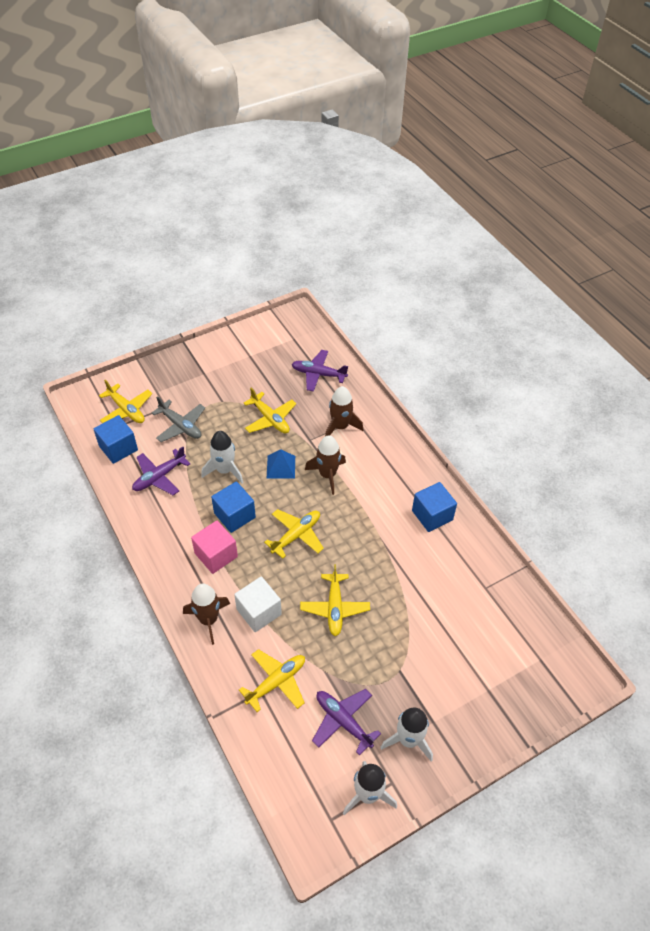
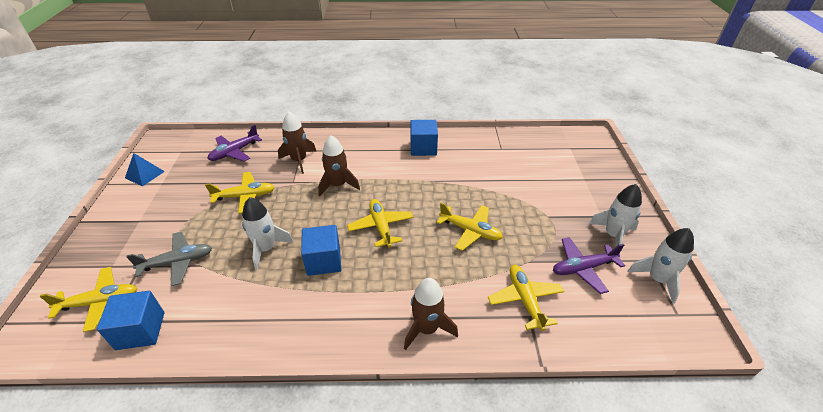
camera: 60 degrees left, 10 degrees down
purple plane [132,447,190,495] -> none
pink cube [191,521,238,574] -> none
white cube [234,577,282,632] -> none
blue pyramid [267,449,295,478] -> blue pyramid moved to [125,153,165,186]

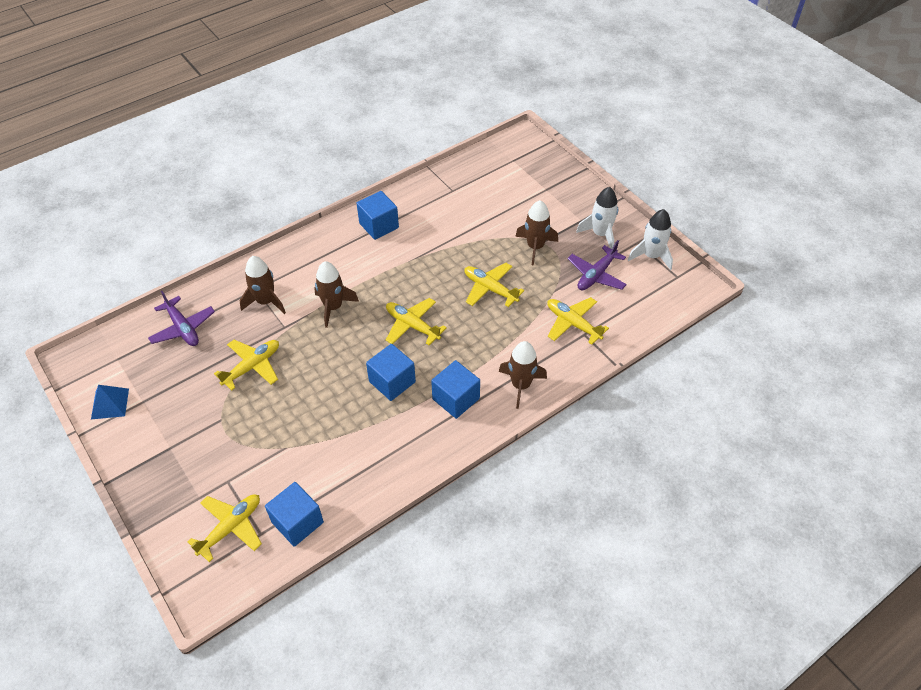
camera: 35 degrees left, 10 degrees up
grey plane [126,232,212,286] -> none
purple plane [208,125,262,161] -> purple plane turned 45 degrees counterclockwise [148,291,215,346]
white rocket [242,197,293,270] -> none
yellow plane [436,203,503,251] -> yellow plane turned 135 degrees counterclockwise [465,263,524,307]
none -> blue cube [431,360,480,419]
none -> brown rocket [515,200,558,265]

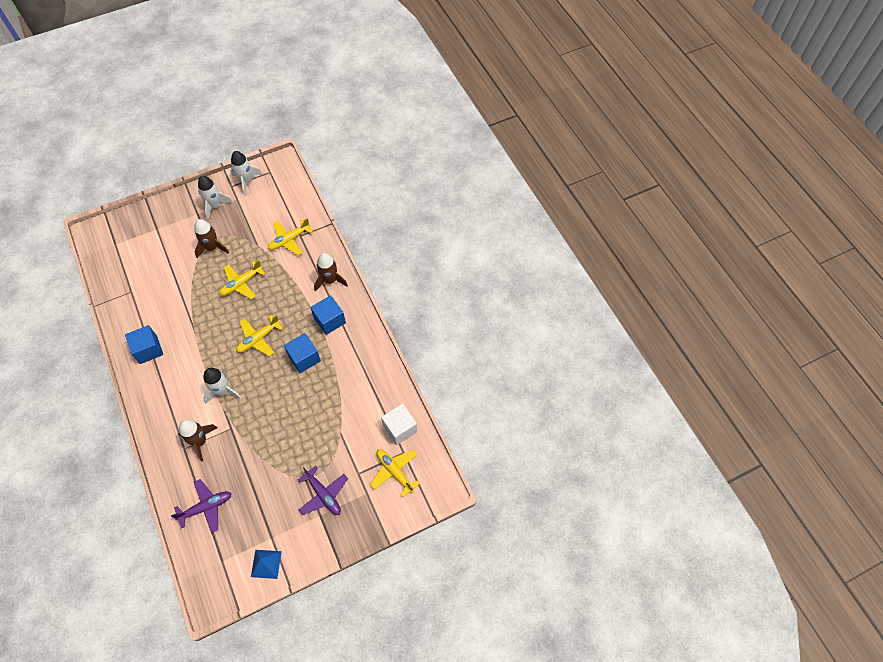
camera: 80 degrees left, 10 degrees up
yellow plane [214,340,279,390] -> none
blue cube [265,482,324,547] -> white cube [381,404,417,445]
brown rocket [314,261,359,328] -> white rocket [203,368,242,404]
purple plane [567,240,627,290] -> purple plane moved to [298,466,348,515]

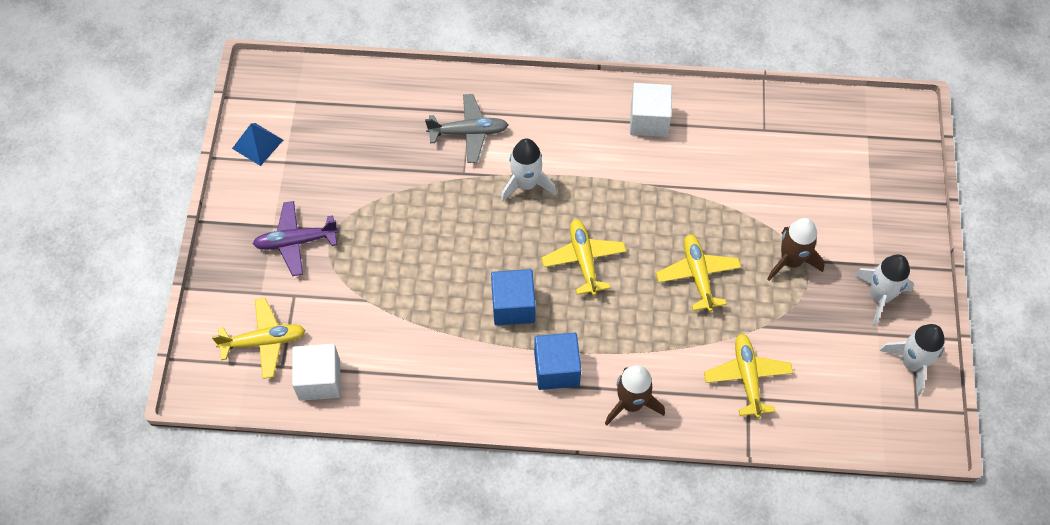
camera: 120 degrees right, 0 degrees up
blue cube [125,325,163,364] -> white cube [630,83,672,137]
purple plane [171,479,232,533] -> none
brown rocket [178,420,217,462] -> grey plane [425,94,508,163]

